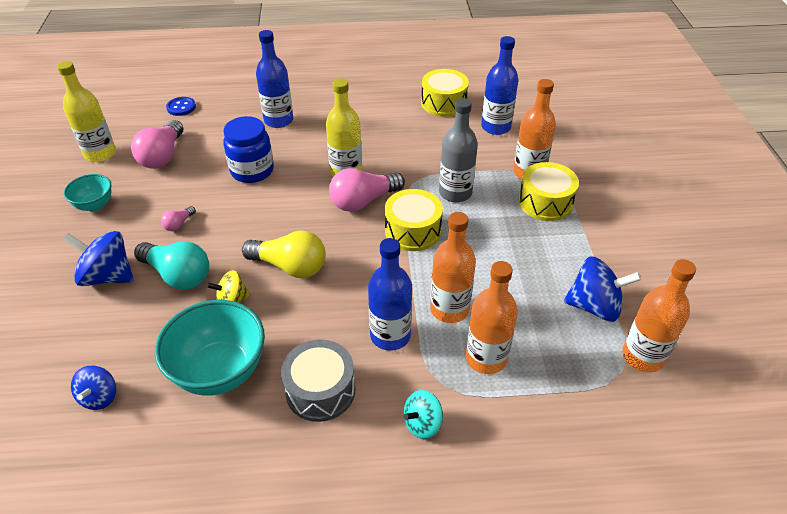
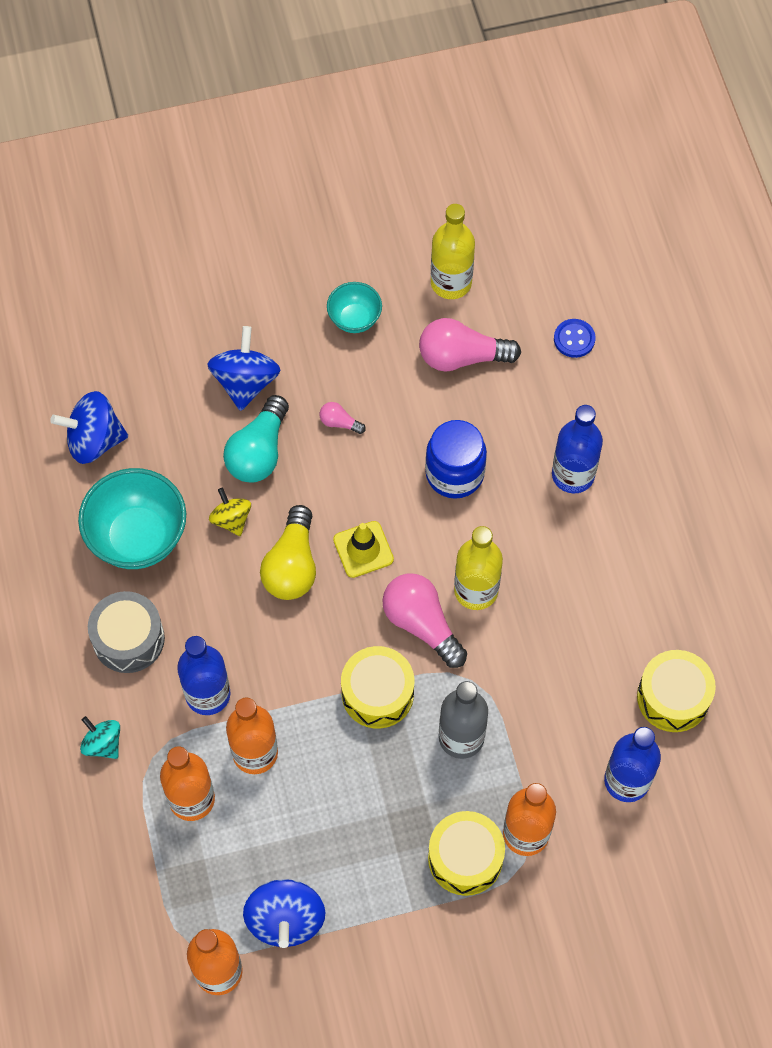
camera: 80 degrees right, 20 degrees up
blue spinning top [71,366,116,410] -> blue spinning top [50,391,128,464], size x1.65
none -> yellow traffic cone [333,521,394,578]

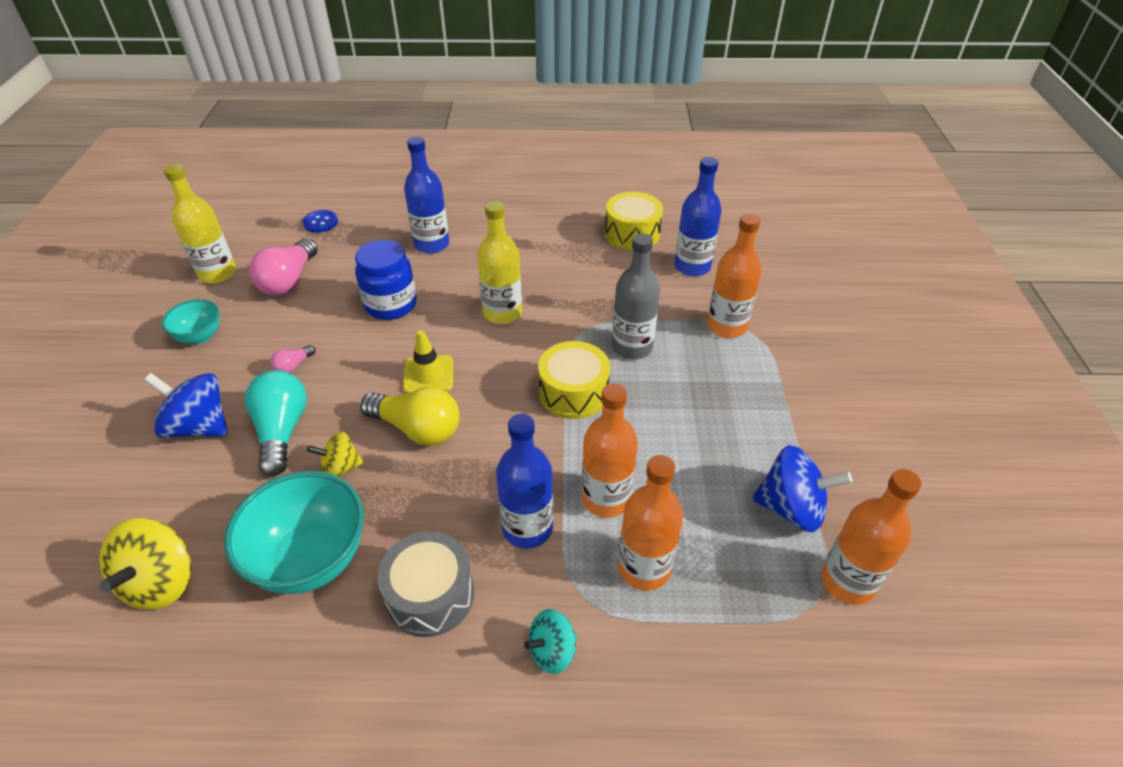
camera: 75 degrees left, 20 degrees down
blue spinning top [50,391,128,464] -> yellow spinning top [99,518,191,610]
turquoise light bulb [223,395,289,483] -> turquoise light bulb turned 135 degrees counterclockwise [245,370,307,476]
pink light bulb [382,574,467,668] -> none
yellow drum [428,811,505,896] -> none

